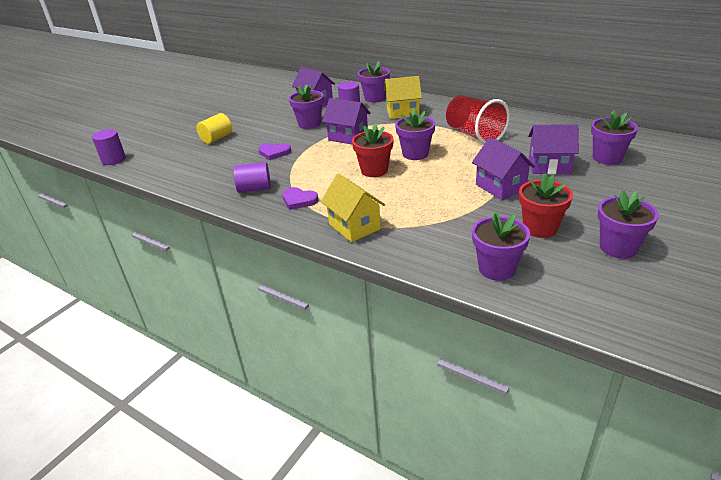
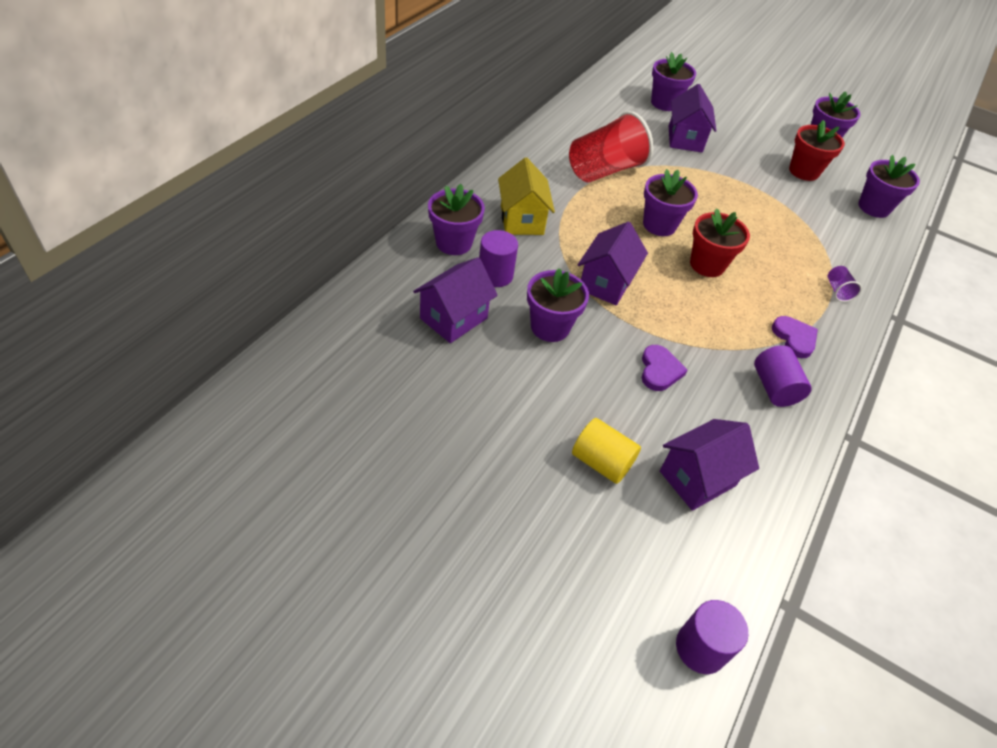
camera: 100 degrees left, 15 degrees up
purple heart [282,187,319,210] -> purple heart turned 45 degrees counterclockwise [772,316,818,358]
yellow house [321,174,385,242] -> purple cup [828,266,862,302]
purple house [472,137,535,200] -> purple house moved to [660,419,759,511]

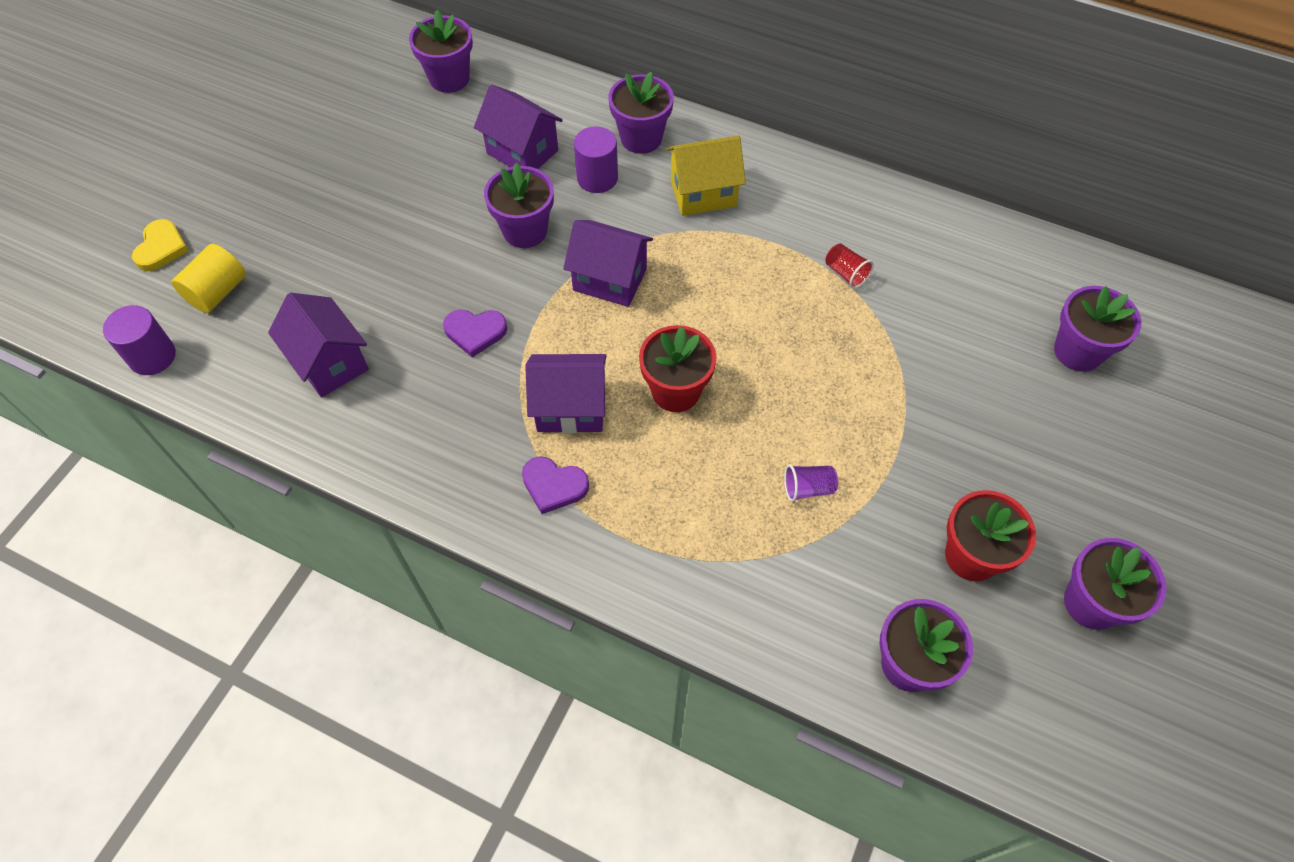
camera: 90 degrees right, 10 degrees up
red cup [569,111,653,182] -> red cup [825,244,874,289], size x0.41
yellow cylinder [572,418,641,484] -> yellow cylinder moved to [172,244,246,313]
purple flower pot [643,169,698,236] -> purple flower pot moved to [409,10,473,93]
purple house [669,84,717,152] -> purple house moved to [525,354,607,433]
purple cylinder [754,345,812,407] -> none
purple heart [772,316,818,358] -> purple heart turned 45 degrees clockwise [522,456,589,514]
purple cup [828,266,862,302] -> purple cup moved to [784,464,838,502]
none -> yellow heart [132,219,189,271]

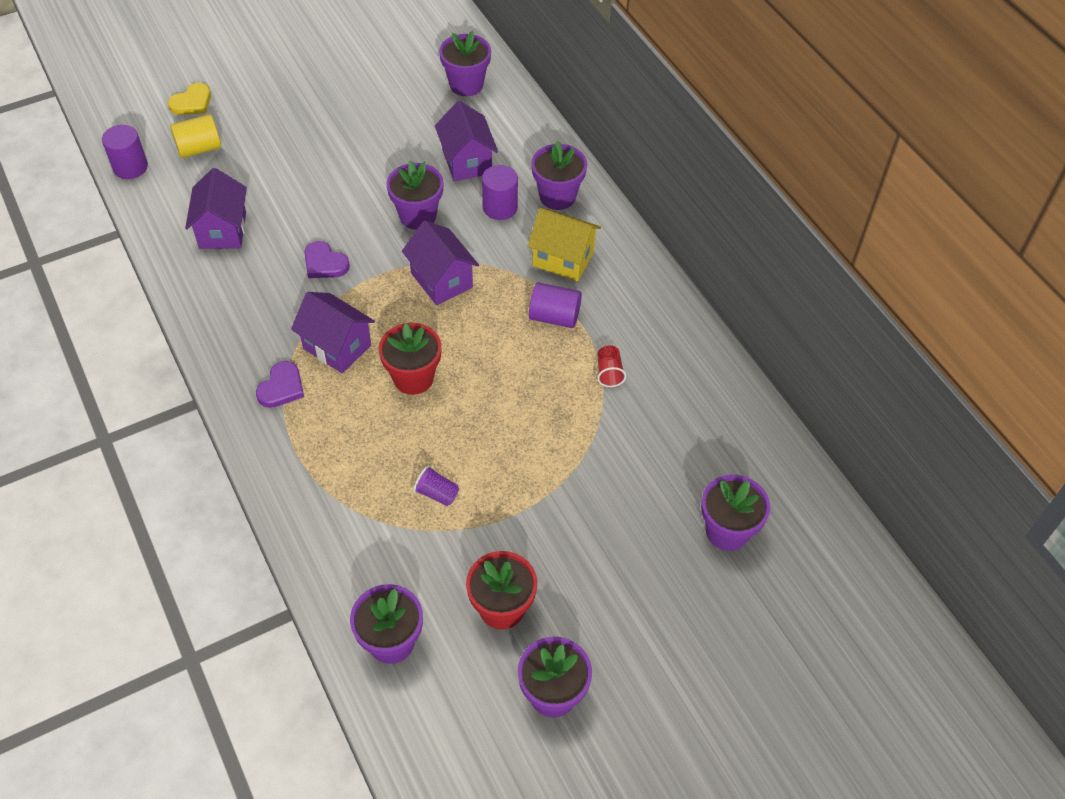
camera: 35 degrees right, 5 degrees down
purple heart [522,456,589,514] -> purple heart turned 120 degrees counterclockwise [256,361,304,408]
none -> purple cylinder [529,282,582,328]

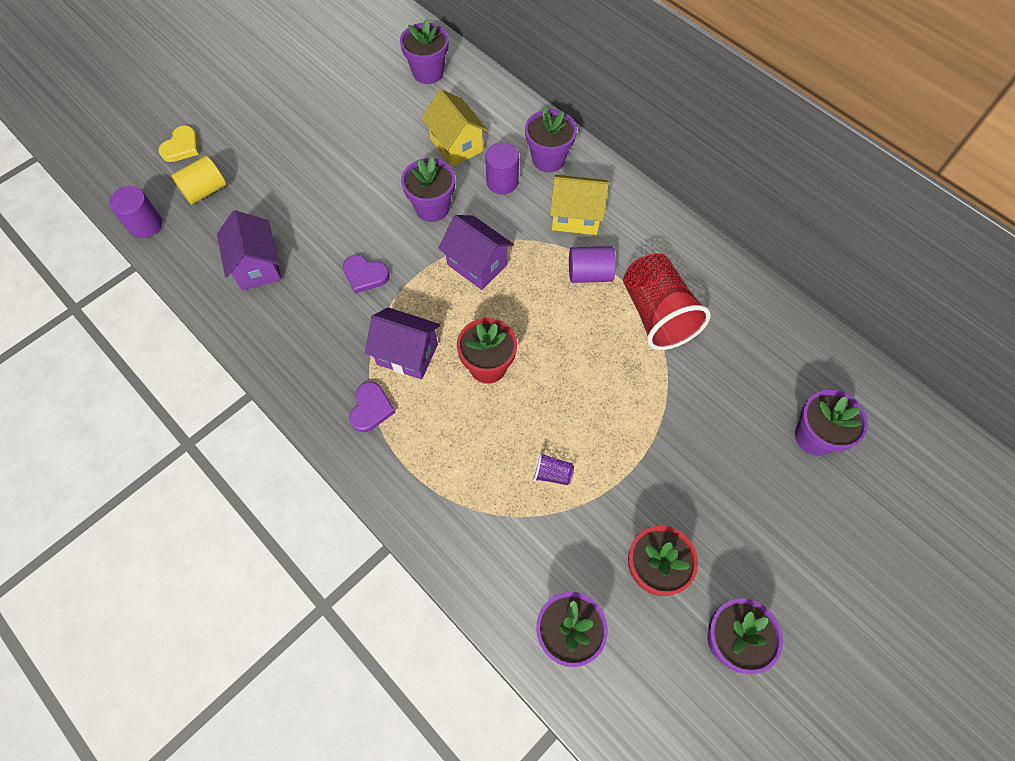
camera: 15 degrees left, 10 degrees up
purple house [435,101,498,181] -> yellow house [421,89,488,167]
red cup [597,345,626,387] -> red cup [623,254,711,350], size x2.45

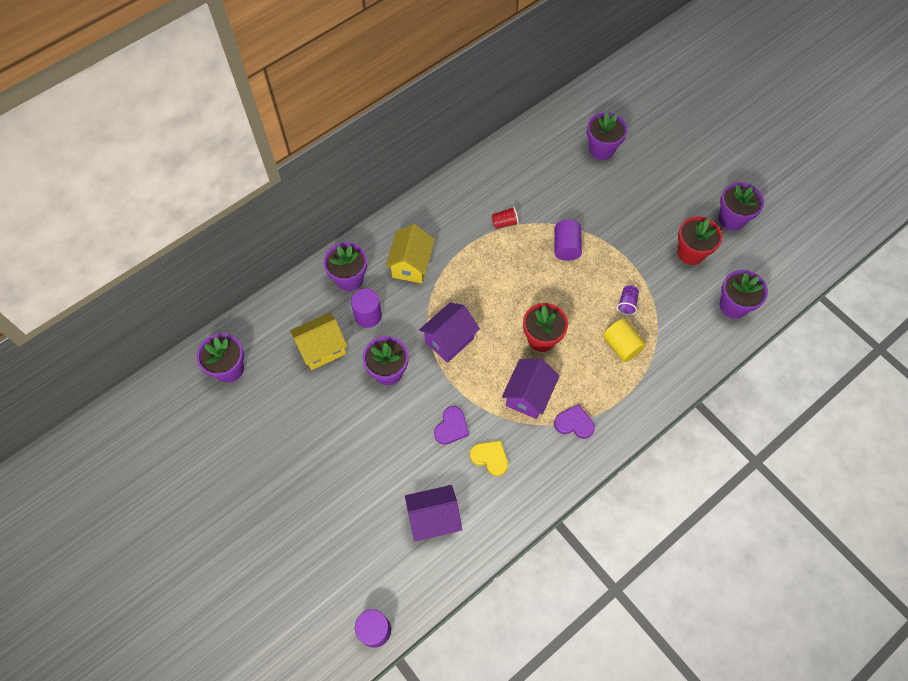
camera: 85 degrees left, 0 degrees up
yellow heart [158,126,199,162] -> yellow heart moved to [470,440,508,476]
yellow cylinder [171,156,226,205] -> yellow cylinder moved to [603,319,646,362]
purple cylinder [569,246,616,283] -> purple cylinder moved to [555,220,582,261]
red cup [623,254,711,350] -> red cup [491,206,519,229], size x0.41

